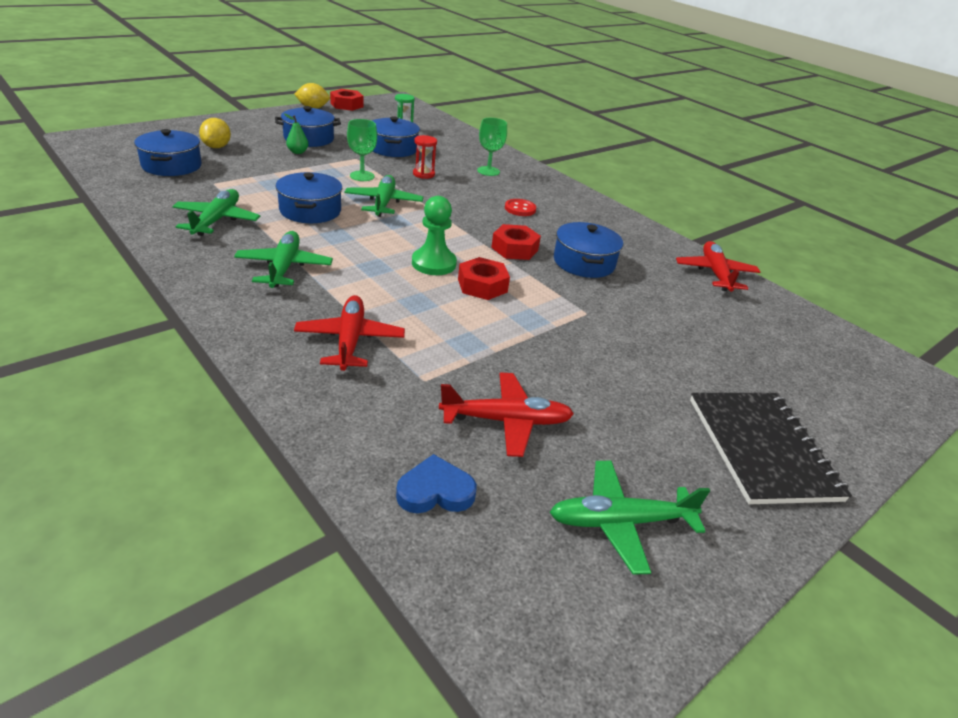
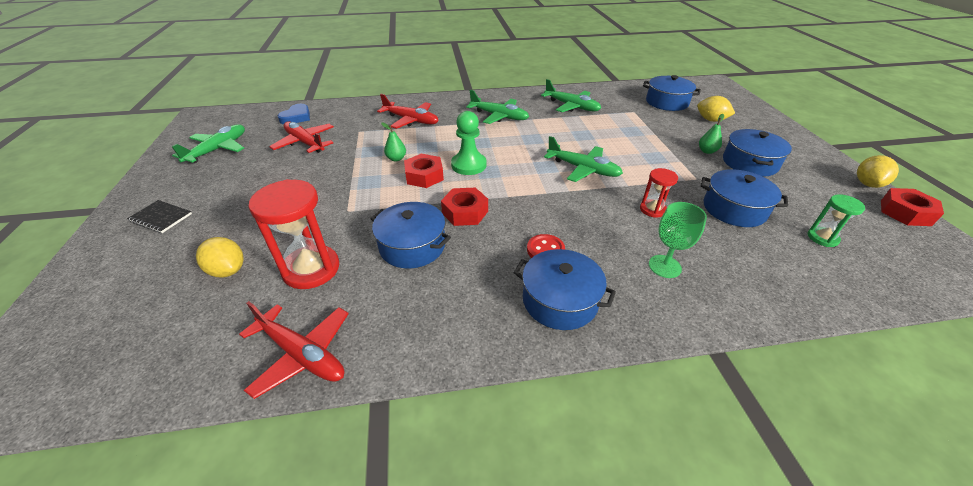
camera: 125 degrees right, 5 degrees up
blue pot [276,172,342,223] -> blue pot moved to [513,249,616,330]
green goblet [347,119,377,181] -> none
red plane [439,372,574,457] -> red plane turned 105 degrees clockwise [269,121,334,153]
black notebook [690,393,852,504] -> black notebook [127,200,192,233], size x0.48
none -> yellow lemon [196,237,244,277]
none -> red hourglass [249,179,339,289]
none -> green pear [381,122,406,161]

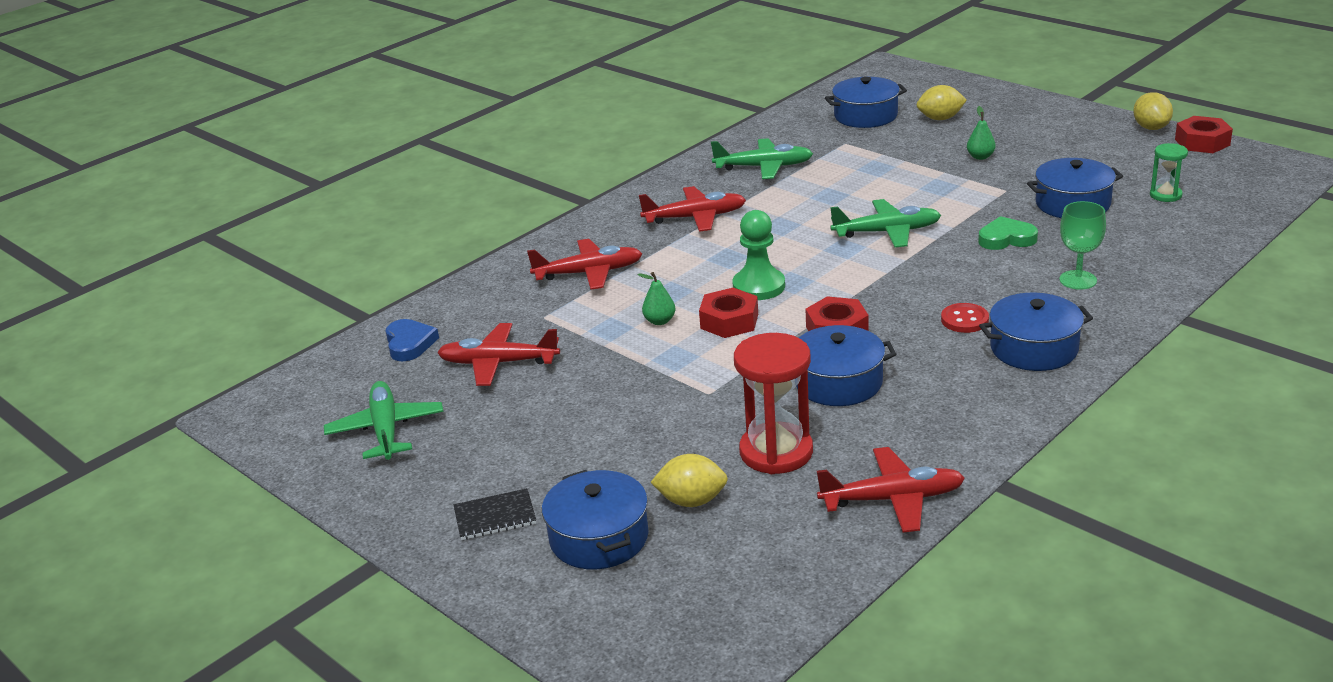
camera: 35 degrees left, 10 degrees down
green plane [466,90,529,124] -> red plane [639,186,746,232]
red hourglass [640,168,678,218] -> green heart [978,216,1038,250]
blue pot [723,129,792,177] -> blue pot moved to [542,470,649,569]

